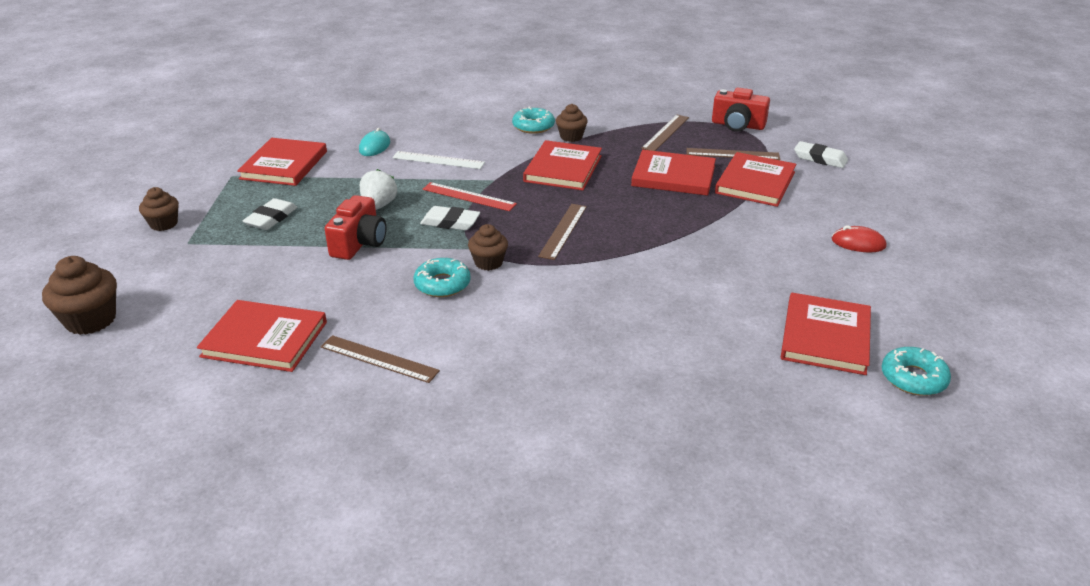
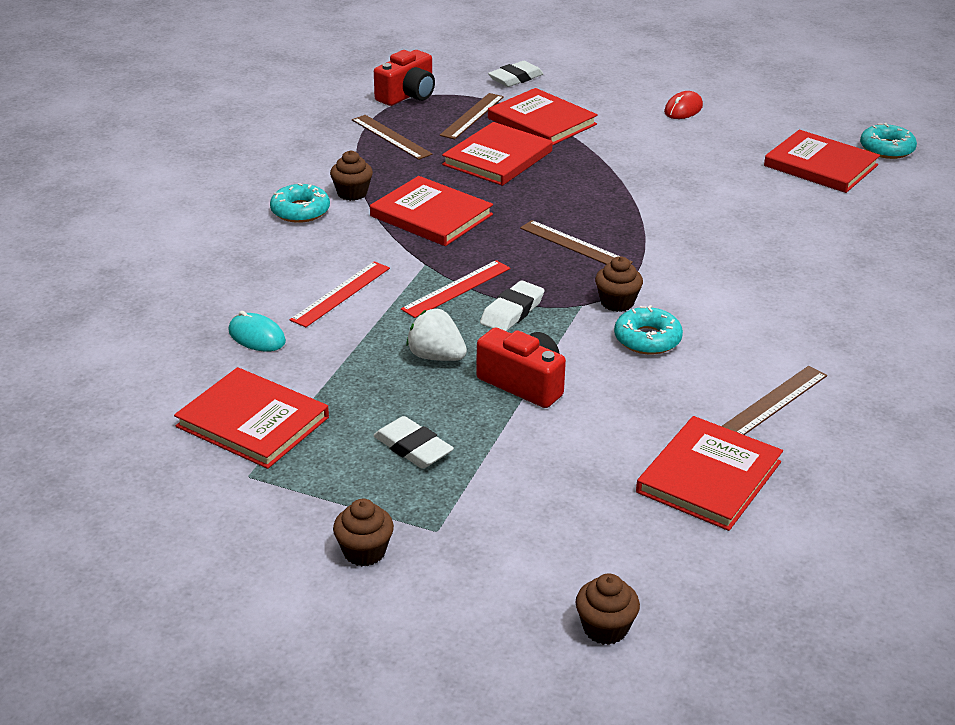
camera: 70 degrees left, 0 degrees up
brown cupcake [42,256,117,335] -> brown cupcake [576,573,640,645], size x0.64
white ruler [392,151,485,169] -> red ruler [290,261,390,327]

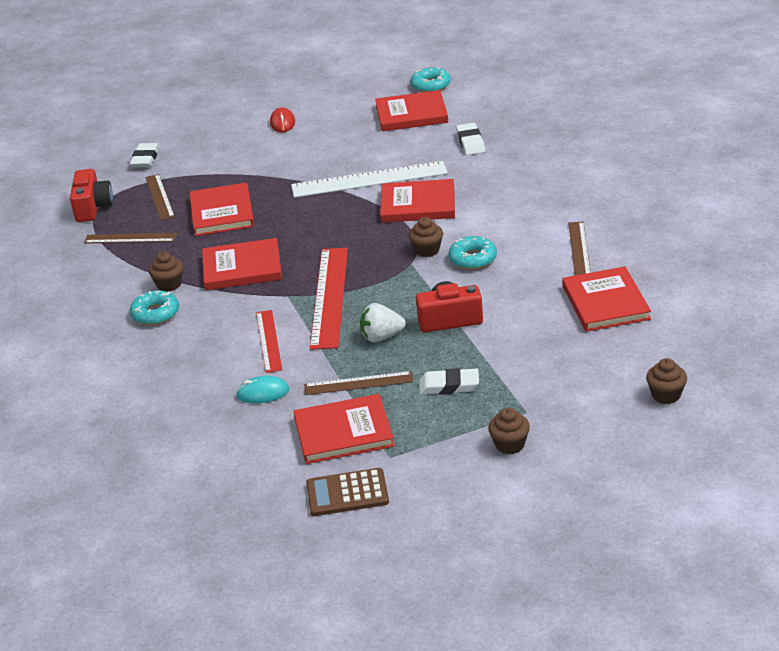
camera: 40 degrees left, 0 degrees up
red ruler [401,260,510,318] -> red ruler [310,248,348,350], size x1.72
white eraser [480,280,545,331] -> white eraser moved to [456,123,485,155]
red book [488,88,598,146] -> red book moved to [380,179,455,223]
brown ruler [520,220,633,264] -> brown ruler moved to [304,371,413,395]
none -> white ruler [291,161,448,198]
none -> brown calculator [306,468,389,516]

